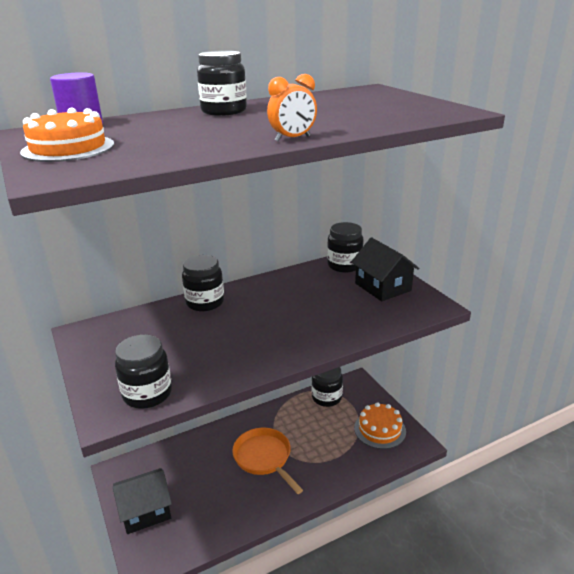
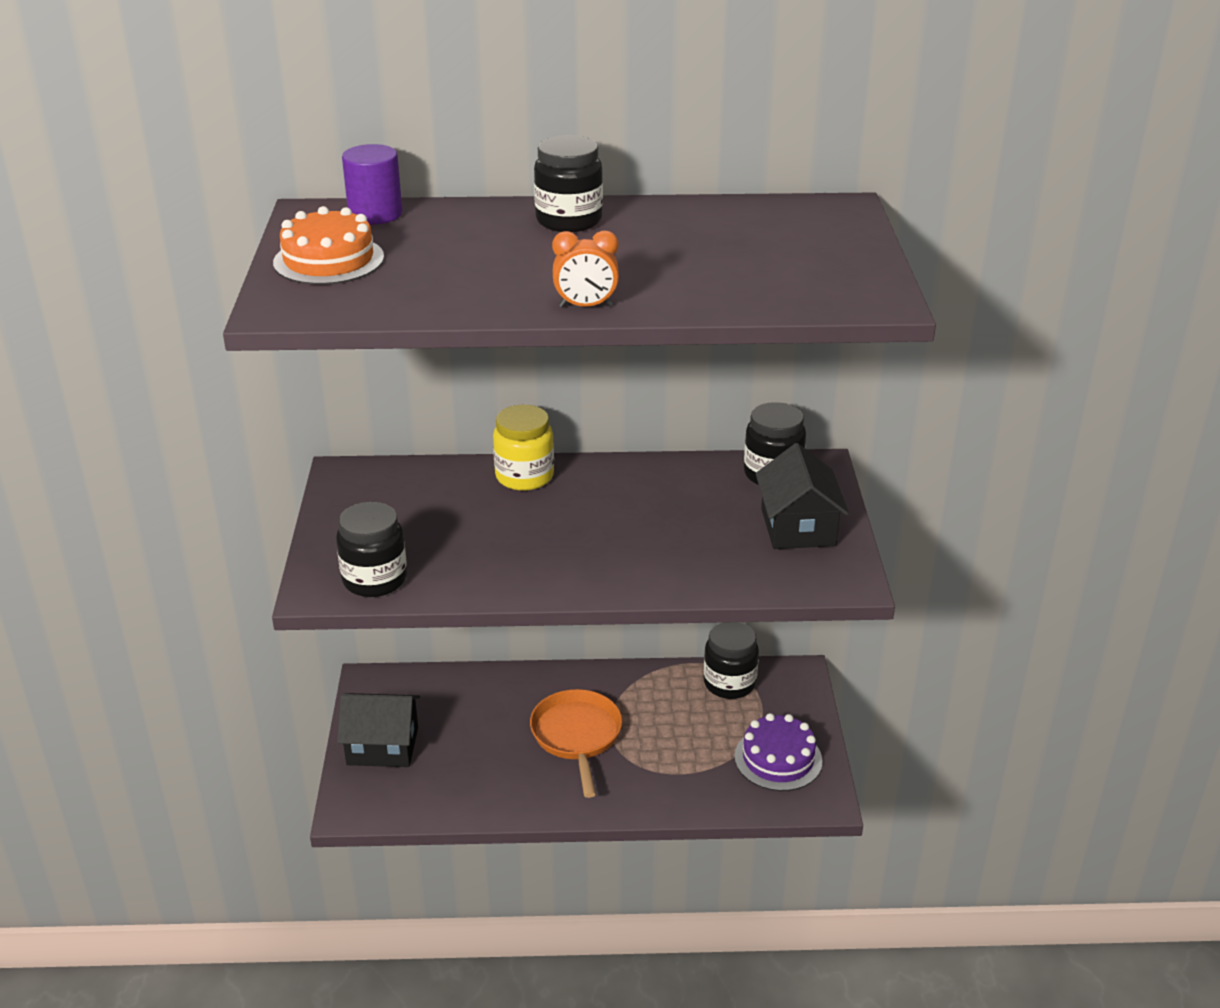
camera: 25 degrees right, 5 degrees up
black jar [182,255,224,312] -> yellow jar [493,405,554,491]
orange cake [354,402,406,449] -> purple cake [734,713,823,791]

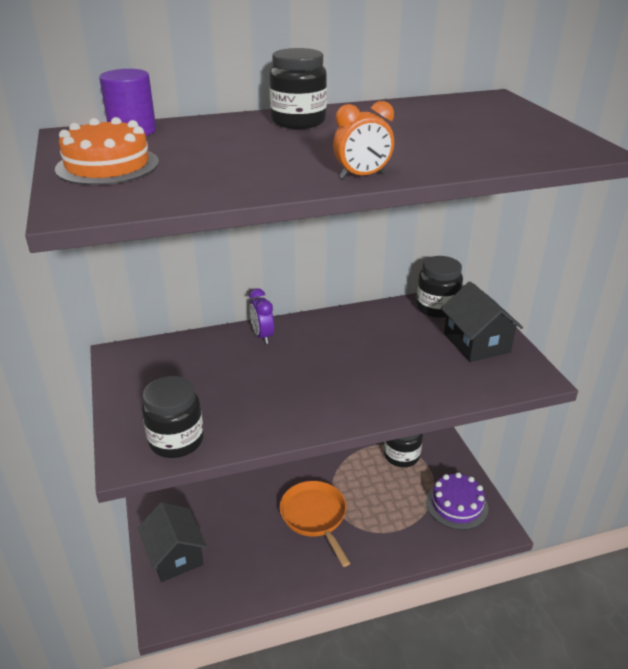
camera: 15 degrees left, 0 degrees up
black house [337,693,420,767] -> black house turned 75 degrees clockwise [138,502,207,582]
yellow jar [493,405,554,491] -> purple clock [249,288,274,344]

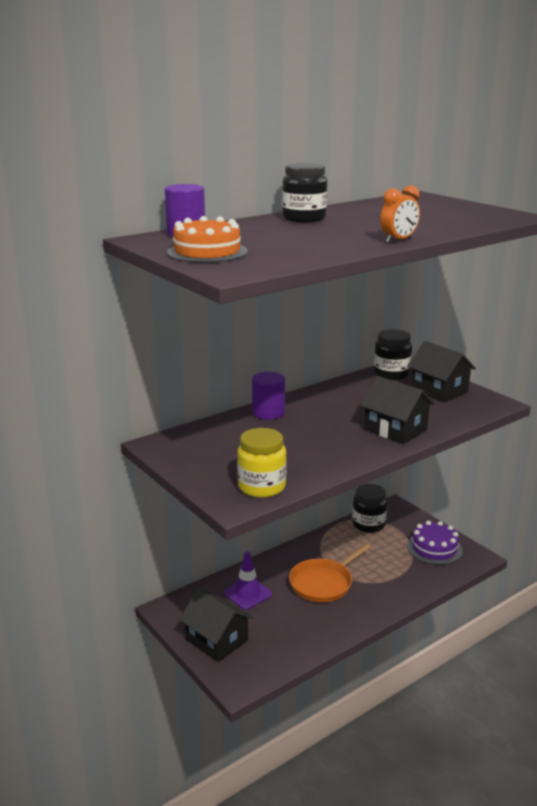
camera: 20 degrees left, 10 degrees down
black jar [142,376,204,458] -> yellow jar [237,428,287,498]
purple clock [249,288,274,344] -> purple cylinder [252,372,285,420]
orange pan [280,481,350,567] -> orange pan turned 90 degrees counterclockwise [289,543,371,603]
none -> purple traffic cone [224,551,272,610]
none -> black house [360,376,435,444]

